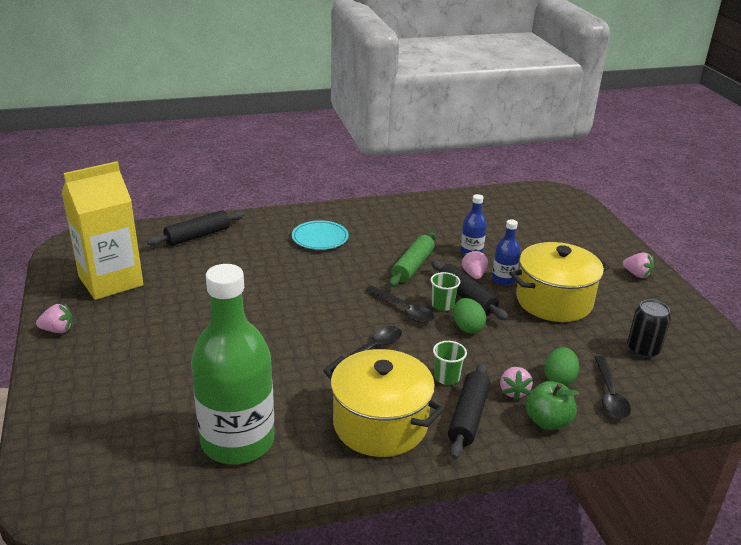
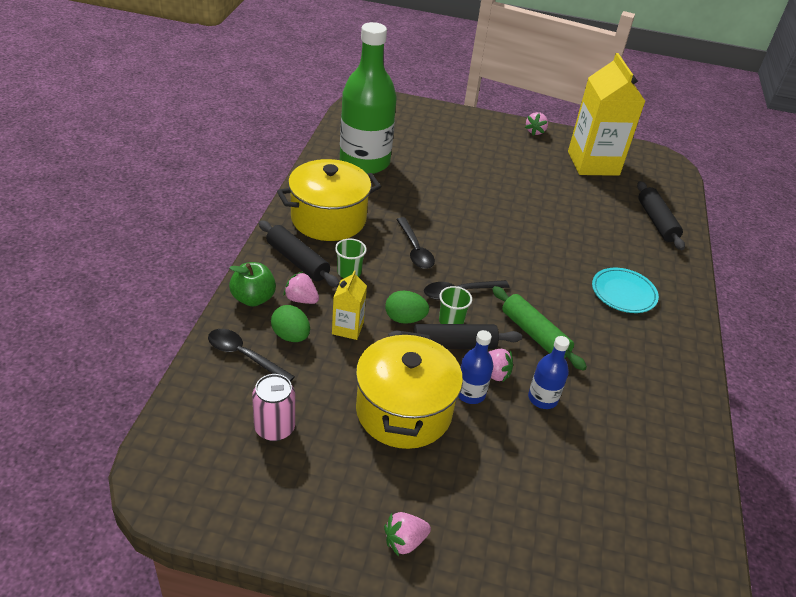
camera: 115 degrees right, 10 degrees up
black can [627,299,671,358] -> pink can [252,374,295,441]
none -> yellow carton [332,270,367,340]

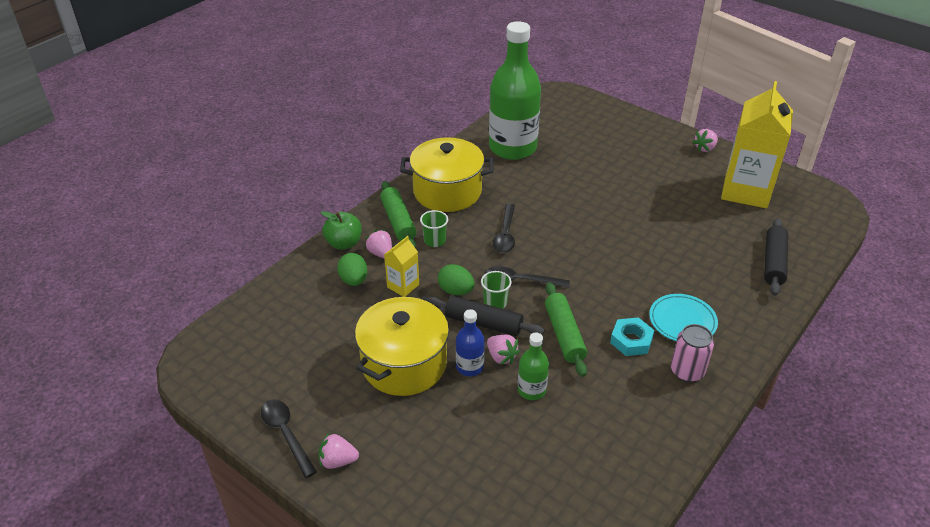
camera: 30 degrees right, 0 degrees up
black spoon [208,329,295,382] -> black spoon moved to [261,399,317,478]
pink can [252,374,295,441] -> pink can moved to [671,324,714,382]
black rolling pin [259,220,339,287] -> green rolling pin [380,181,416,247]
blue bottle [528,336,570,409] -> green bottle [518,332,549,400]
none -> turquoise nut [610,317,654,356]

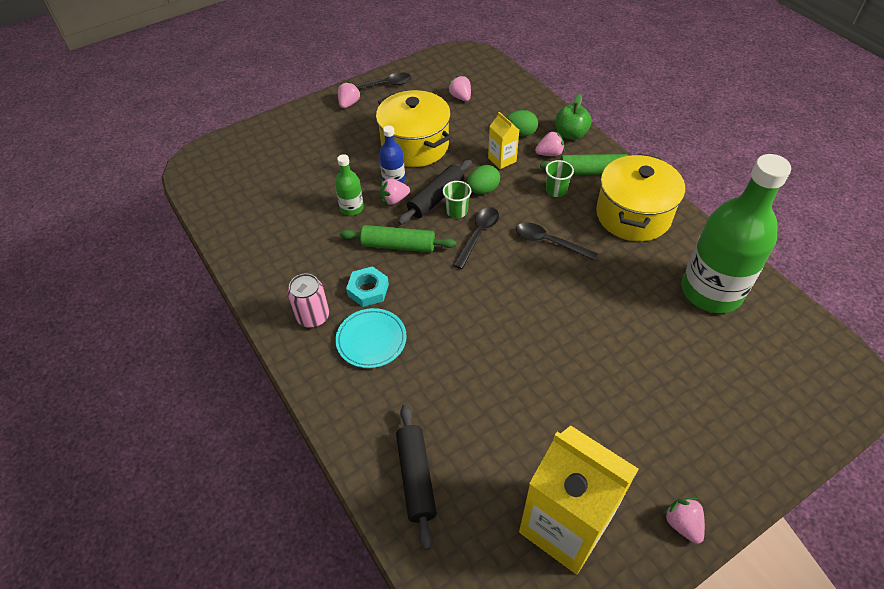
camera: 110 degrees right, 10 degrees up
black rolling pin [764,218,788,296] -> black rolling pin turned 45 degrees clockwise [396,404,437,550]
none -> pink strawberry [448,75,471,101]

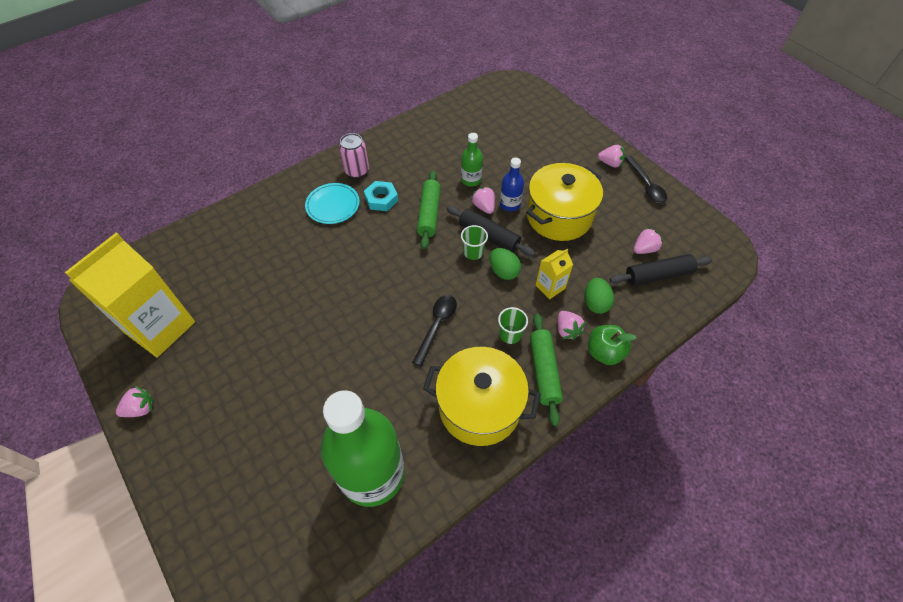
camera: 85 degrees right, 5 degrees up
black rolling pin [396,404,437,550] -> black rolling pin moved to [609,254,713,286]
black spoon [453,207,499,269] -> none

